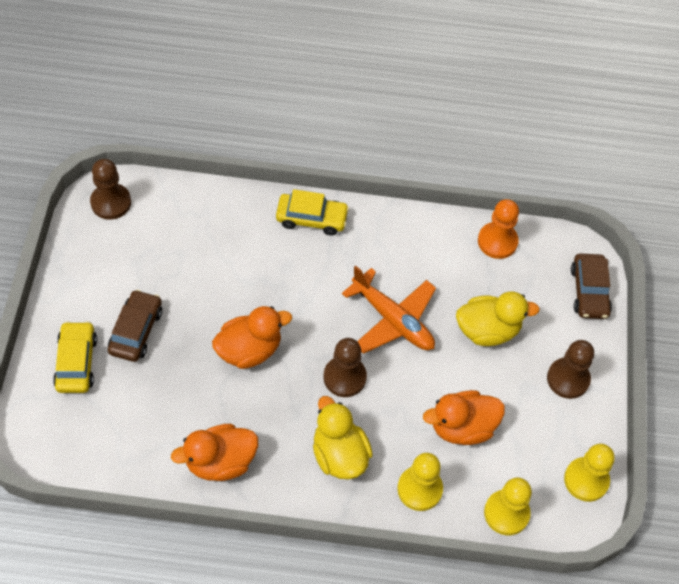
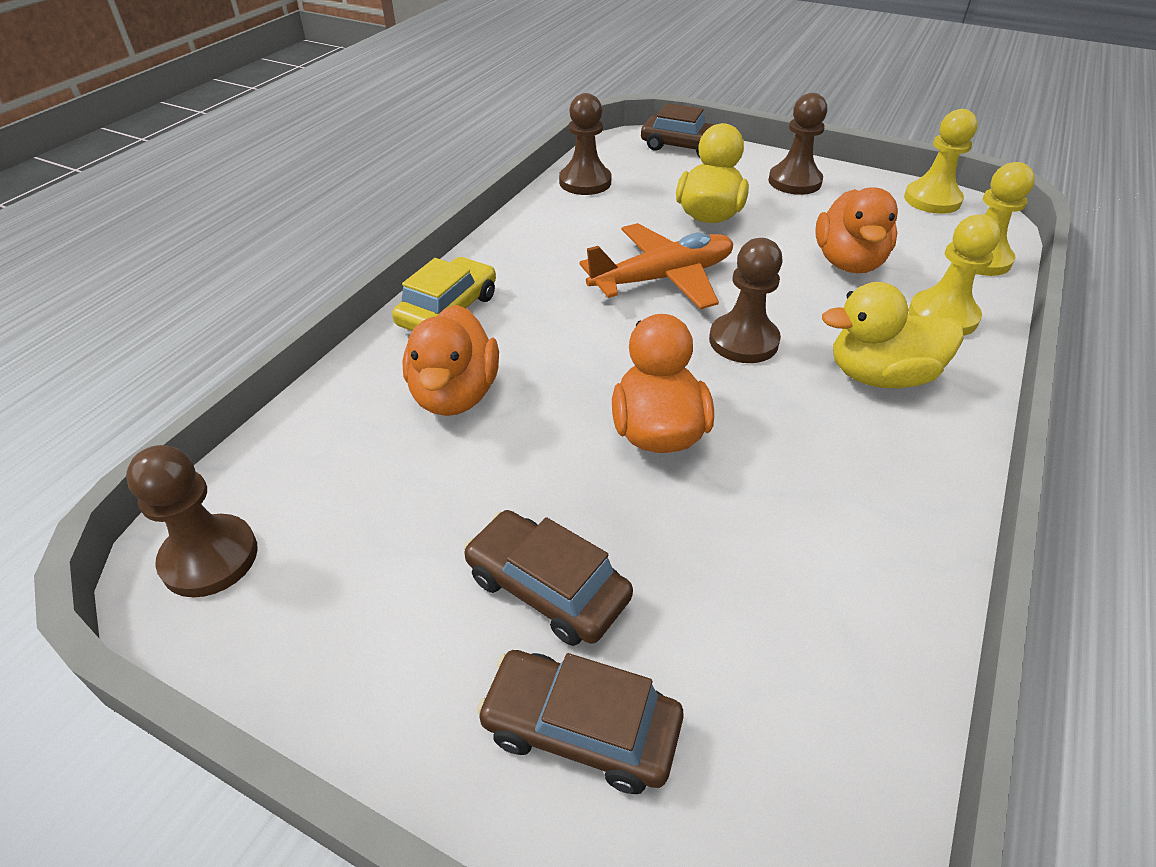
camera: 65 degrees left, 15 degrees down
yellow car [53,321,97,393] -> brown car [477,650,684,794]
orange duck [171,424,258,481] -> orange duck moved to [403,305,499,416]
orange pawn [478,199,519,259] -> brown pawn [559,93,612,195]

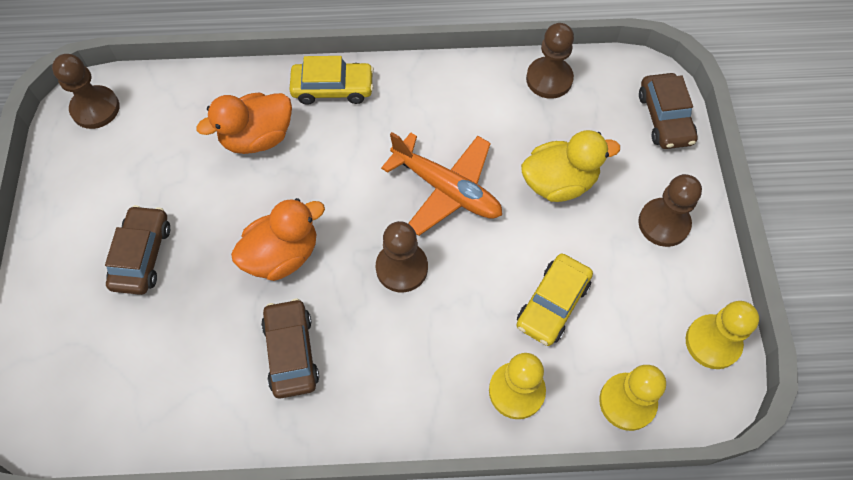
camera: 60 degrees right, 20 degrees up
brown car [477,650,684,794] -> brown car moved to [261,298,319,399]
orange duck [815,187,898,273] -> yellow car [517,254,593,346]
yellow duck [822,282,964,388] -> none

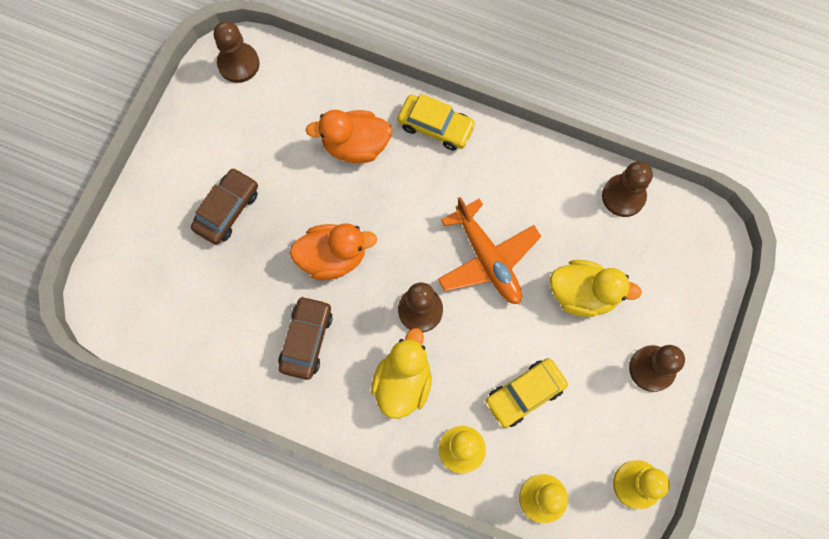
camera: 25 degrees right, 10 degrees up
brown car [639,73,698,149] -> none
none -> yellow duck [371,328,432,419]

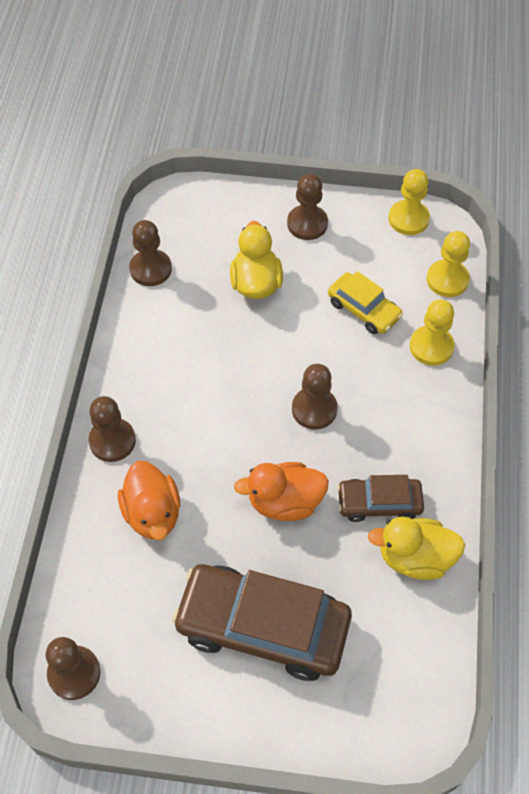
camera: 105 degrees left, 15 degrees down
brown car [191,168,258,245] -> brown car [172,564,352,681], size x1.87
orange duck [290,224,377,280] -> orange duck turned 75 degrees counterclockwise [234,462,329,521]
yellow duck [371,328,432,419] -> yellow duck moved to [368,517,465,580]
yellow car [397,94,476,151] -> brown pawn [88,396,136,462]
orange plane [438,197,541,304] -> none

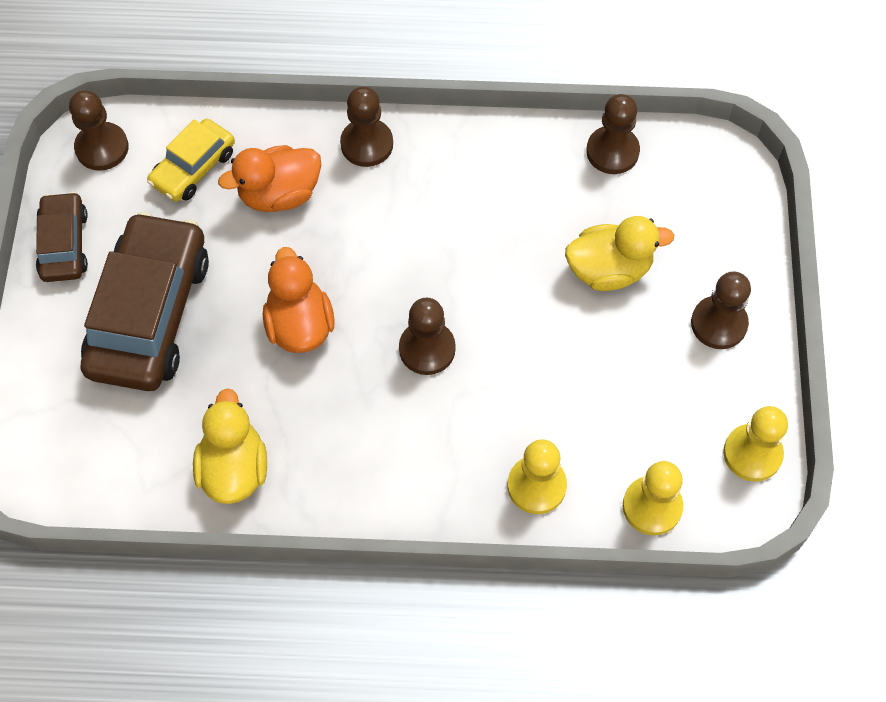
camera: 85 degrees right, 5 degrees up
yellow car [328,271,403,334] -> yellow car moved to [147,118,235,202]
brown car [337,475,424,522] -> brown car moved to [36,192,88,282]

